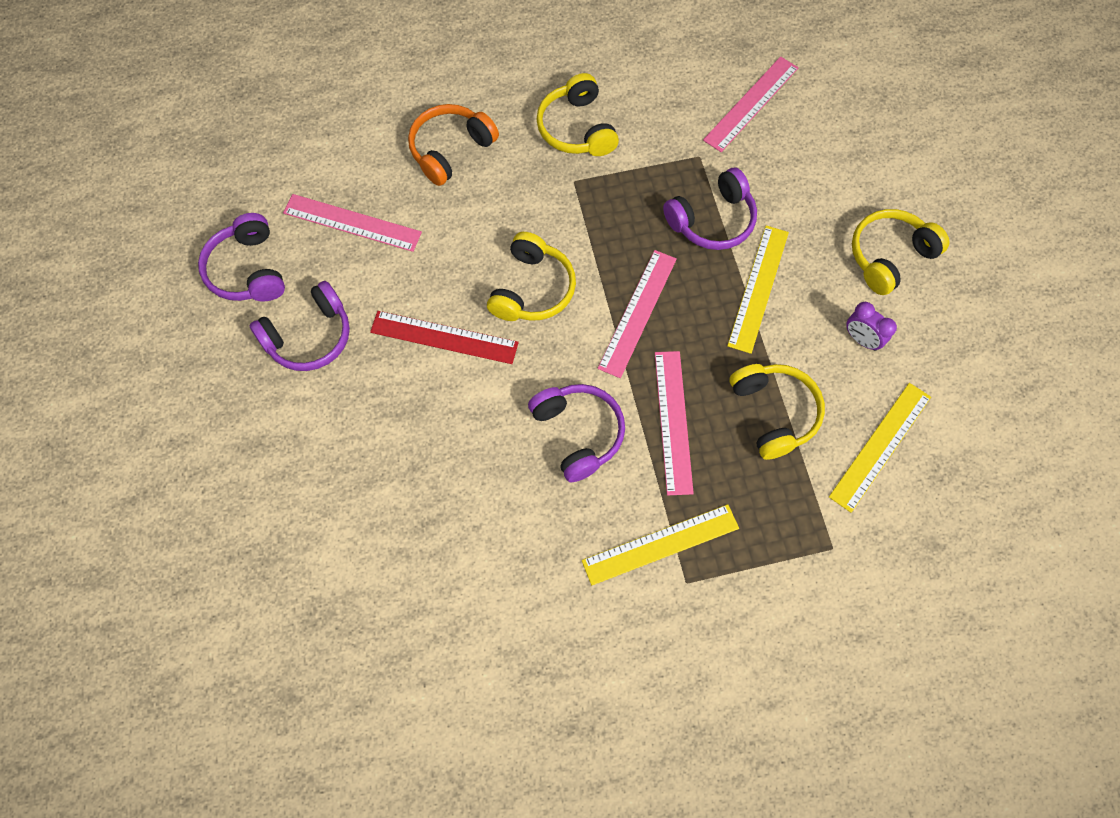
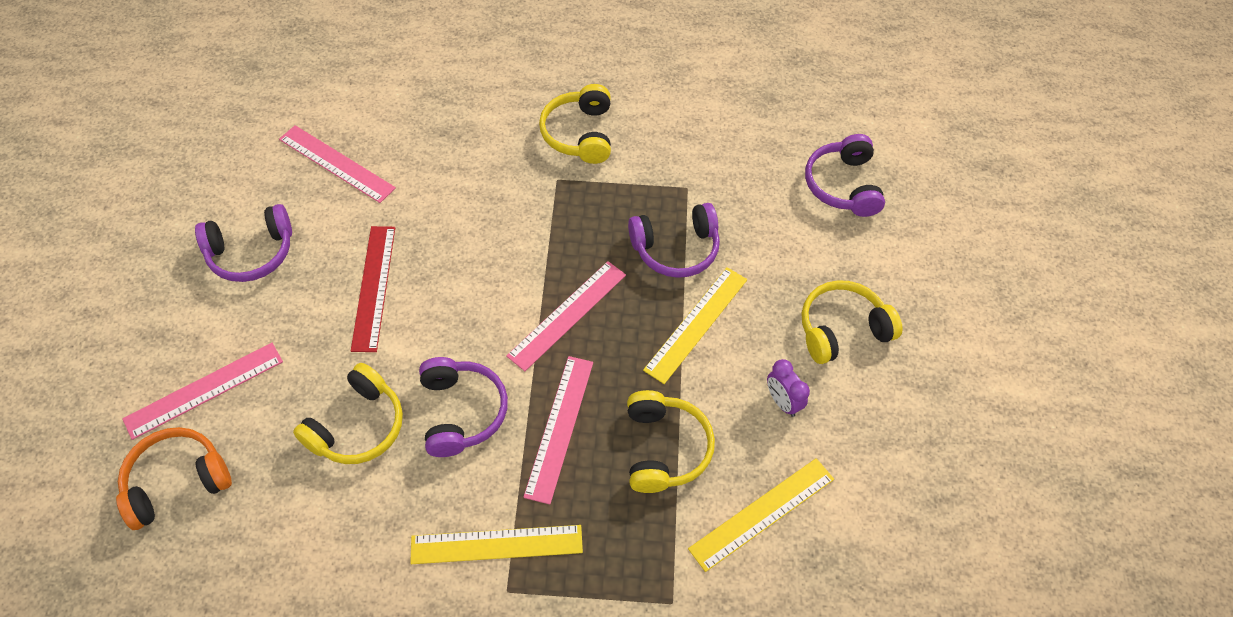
camera: 15 degrees right, 10 degrees down
purple headphones [198,213,285,302] -> purple headphones moved to [805,134,885,217]
red ruler [370,311,519,364] -> red ruler turned 60 degrees clockwise [351,226,395,352]
orange headphones [408,104,499,186] -> orange headphones moved to [116,427,232,530]
yellow headphones [487,232,576,321] -> yellow headphones moved to [293,363,403,464]
pink ruler [703,56,799,152] -> pink ruler moved to [122,343,283,440]

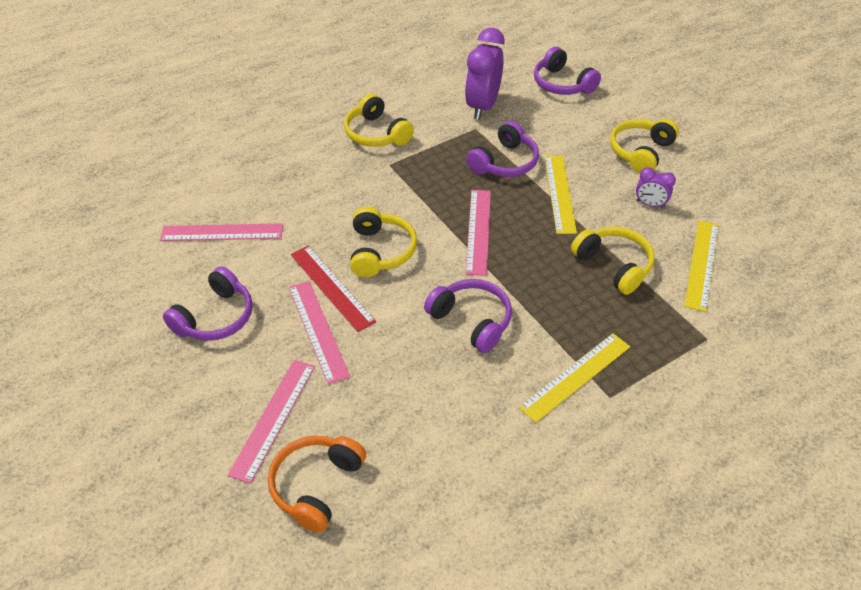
camera: 35 degrees left, 10 degrees down
yellow headphones [293,363,403,464] -> yellow headphones moved to [350,207,417,277]
pink ruler [523,356,593,505] -> pink ruler moved to [289,281,350,384]
none -> purple clock [465,28,505,120]

